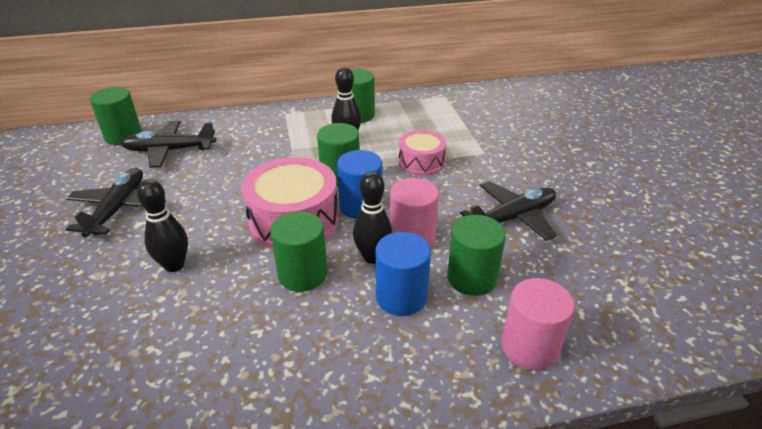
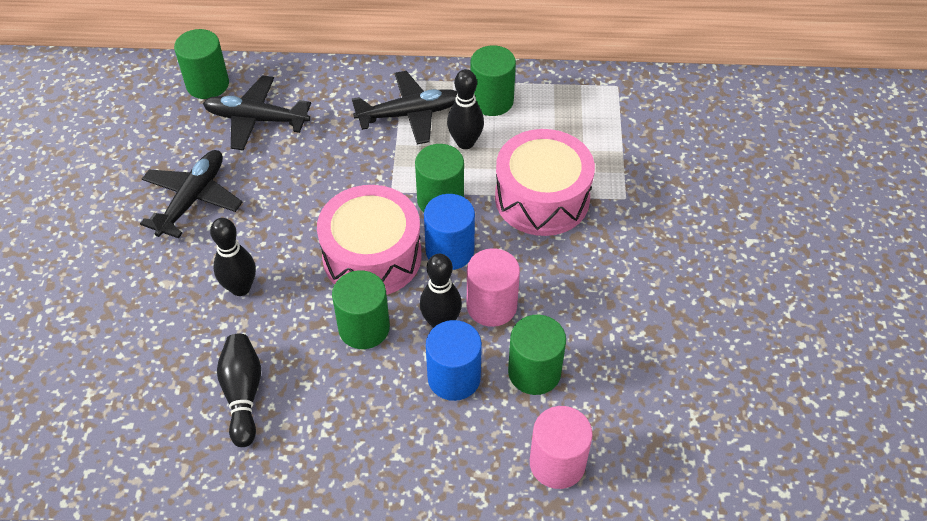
camera: 15 degrees right, 15 degrees up
pink drum [399,130,446,176] -> pink drum [495,129,595,236], size x1.69
black plane [460,181,557,241] -> black plane moved to [352,71,457,144]
none -> black bowling pin [217,334,261,447]

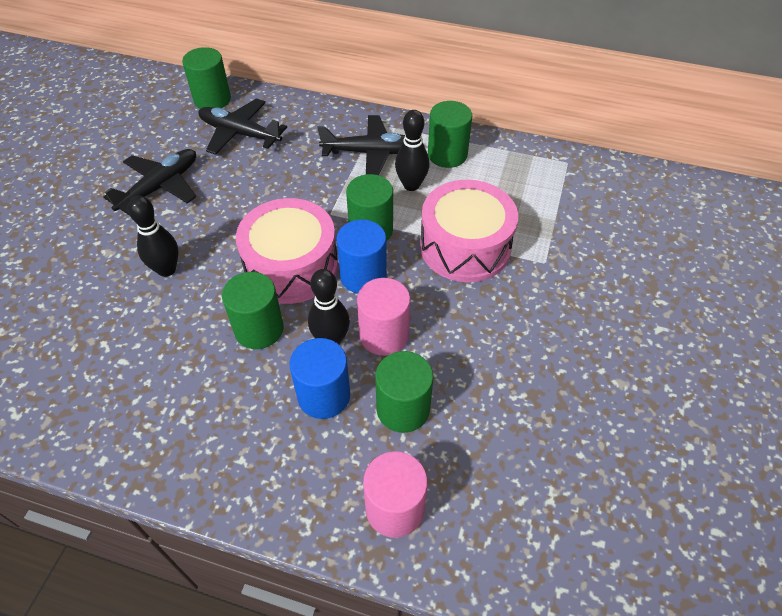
camera: 15 degrees right, 0 degrees up
black bowling pin [217,334,261,447] -> none

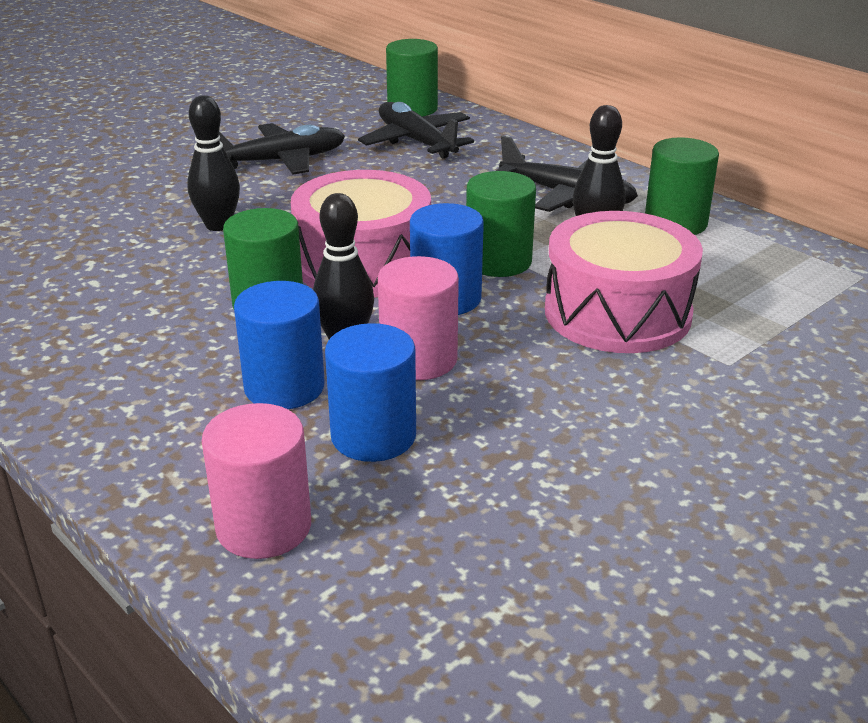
camera: 30 degrees right, 20 degrees down
green cylinder [375,351,433,433] -> blue cylinder [325,323,416,462]

